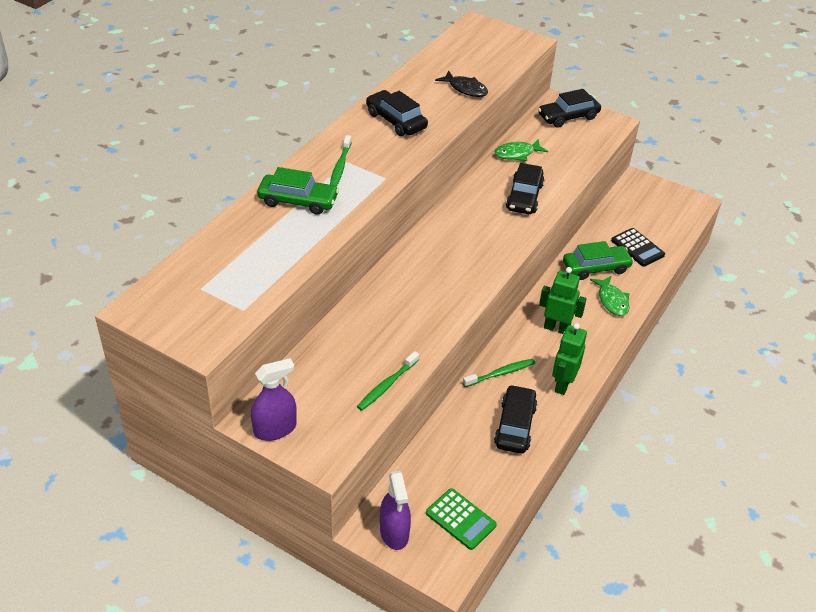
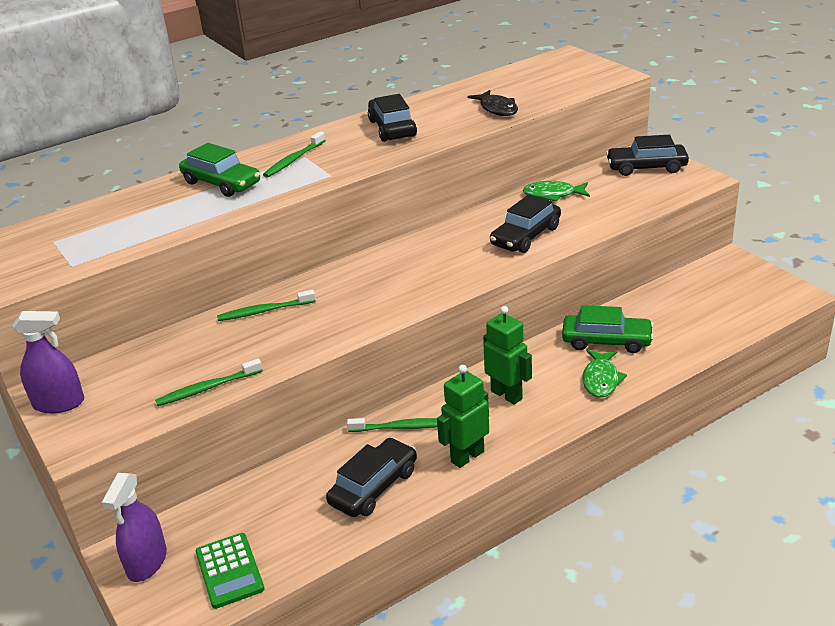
camera: 30 degrees right, 10 degrees down
black calculator [611,228,665,267] -> none
none -> green toothbrush [217,290,316,321]

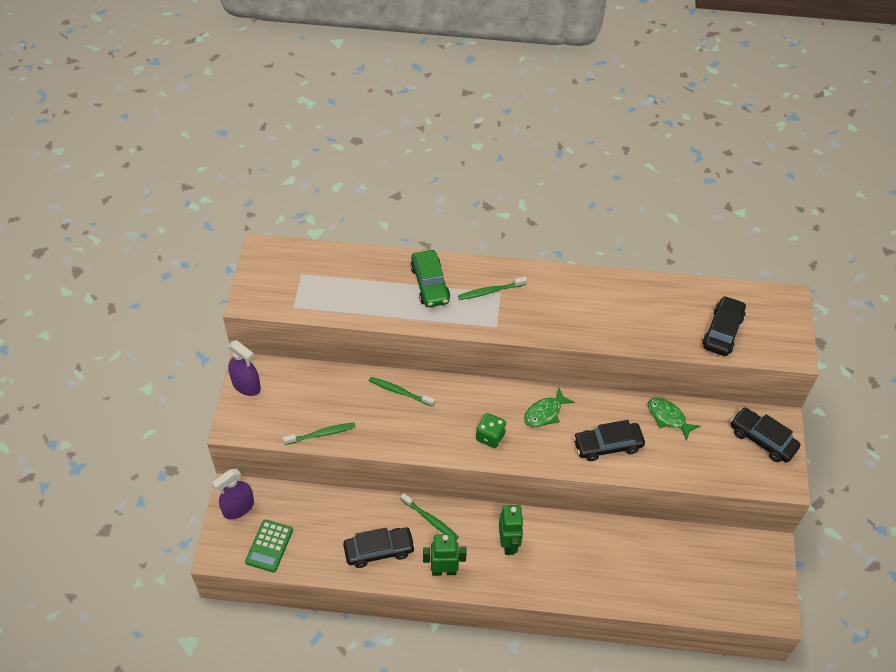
camera: 35 degrees right, 20 degrees up
green toothbrush [155,358,263,406] -> green toothbrush turned 150 degrees clockwise [283,422,356,445]
black car [368,94,417,142] -> black car moved to [702,296,746,356]
black fish [467,90,518,116] -> none
green car [562,305,654,353] -> none
green fish [582,349,627,398] -> green fish moved to [524,388,574,427]
none -> green dice [476,413,506,448]

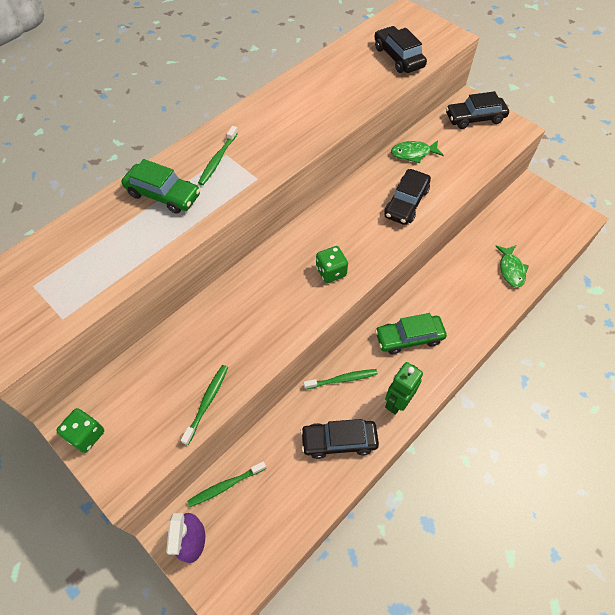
camera: 50 degrees left, 5 degrees up
purple spray bottle [228,340,261,396] -> green dice [56,408,104,453]
green calculator [245,520,293,573] -> none
black car [343,527,415,568] -> black car turned 120 degrees counterclockwise [300,419,379,459]
green toothbrush [369,377,435,407] -> green toothbrush moved to [187,461,266,507]
green robot [499,505,524,555] -> green car [375,313,447,354]
green fish [524,388,574,427] -> green fish moved to [495,245,529,288]

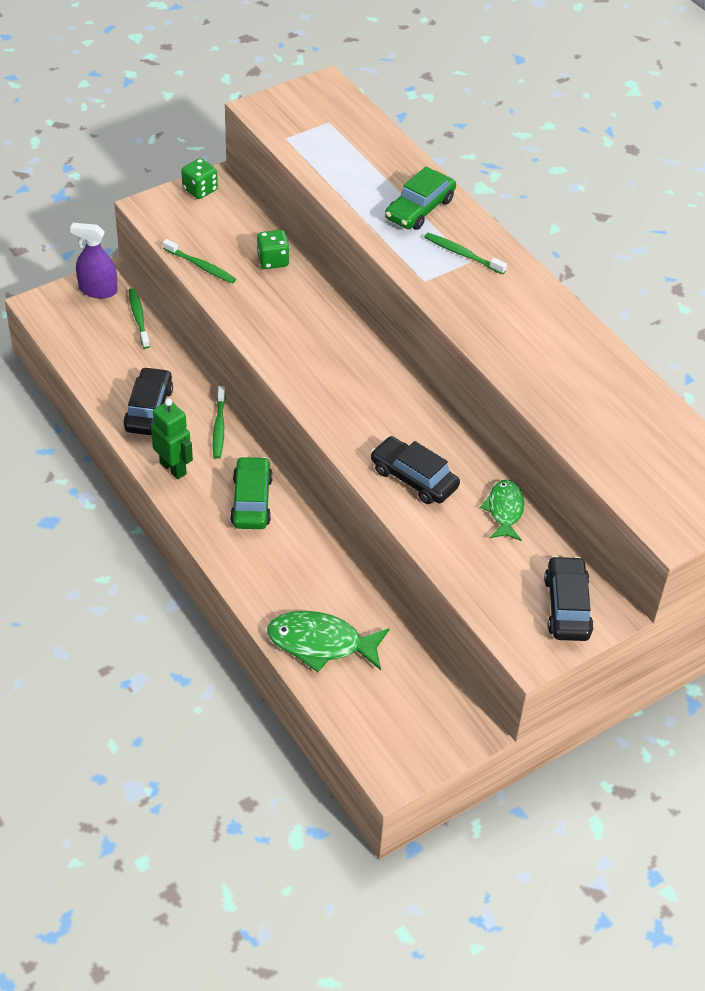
camera: 100 degrees right, 10 degrees down
green dice [316,246,348,283] -> green dice moved to [257,230,290,269]
black car [374,26,427,73] -> none
green fish [495,245,529,288] -> green fish [267,611,390,672], size x1.56

